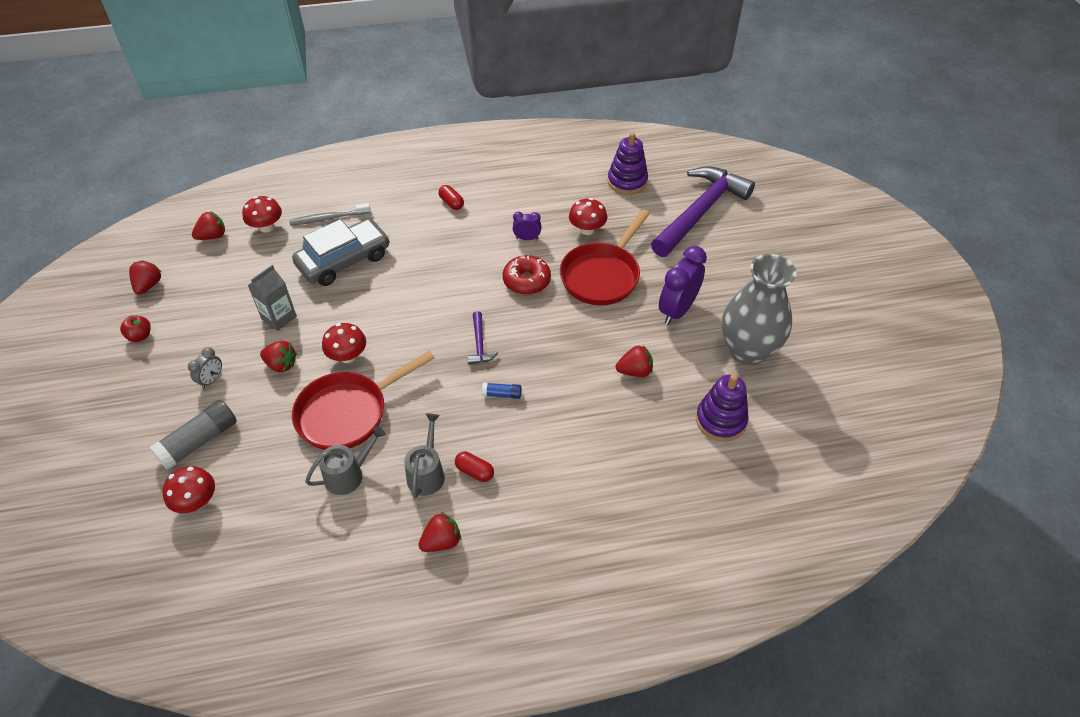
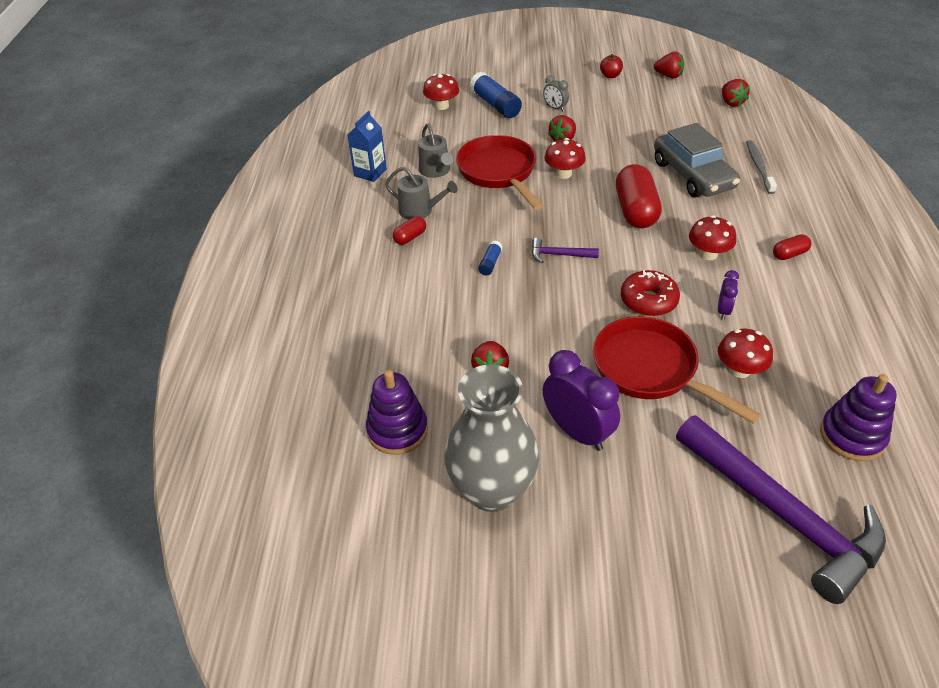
camera: 105 degrees right, 5 degrees down
grey glue stick [149,400,237,470] -> blue glue stick [470,72,522,118]
red mushroom [242,196,282,233] -> red mushroom moved to [689,215,736,260]
grey carton [248,265,297,331] -> none
red strawberry [418,512,461,552] -> none
none -> blue carton [347,111,387,182]
none -> red capsule [616,164,662,228]

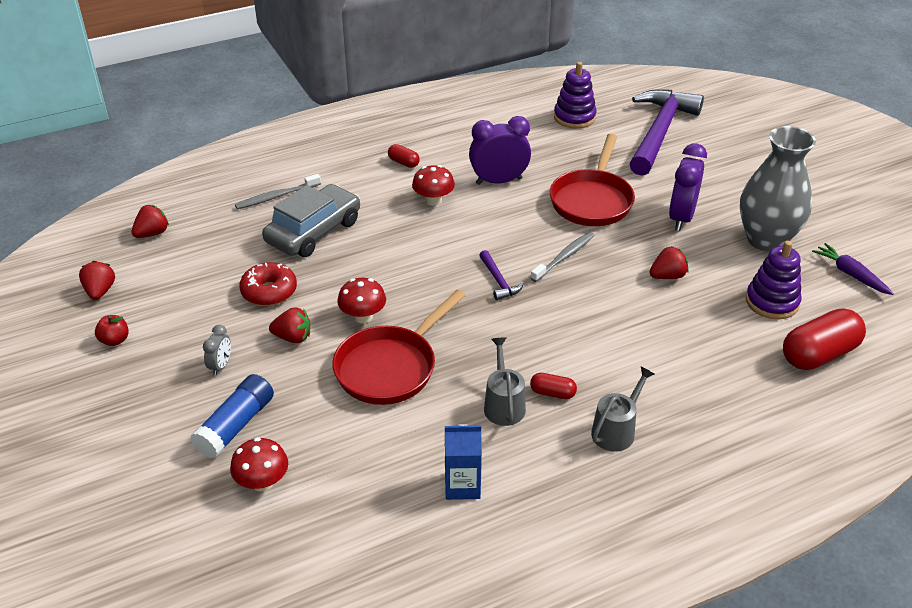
camera: 120 degrees left, 5 degrees down
grey watering can [418,123,453,178] -> grey watering can moved to [591,367,655,452]
blue glue stick [478,241,503,275] -> none
red capsule [616,164,662,228] -> red capsule moved to [783,308,866,370]
red donut [621,270,680,316] -> red donut moved to [239,262,297,306]
purple clock [718,270,739,320] -> purple clock [469,116,531,185], size x1.97
red mushroom [718,329,773,378] -> none
none -> grey toothbrush [531,232,595,282]
none -> purple carrot [812,243,894,295]

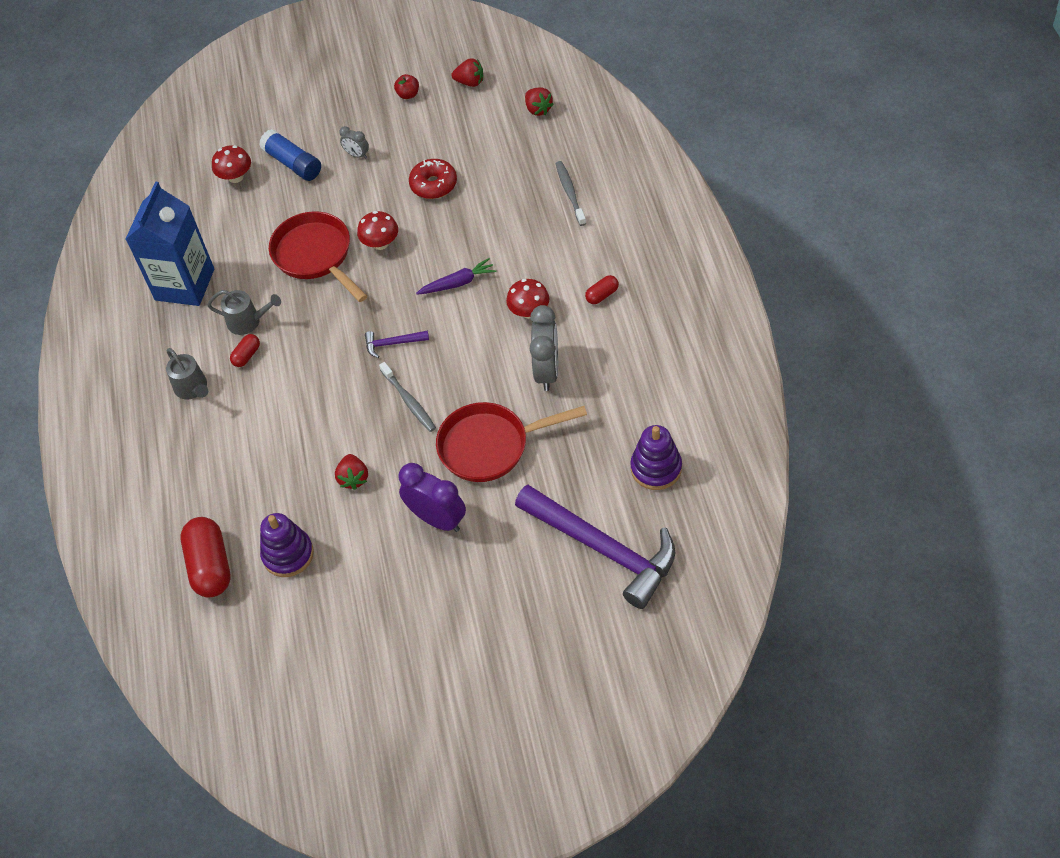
camera: 110 degrees right, 15 degrees up
grey car [262,184,360,257] -> none
red strawberry [269,307,310,343] -> none
blue carton [445,424,482,500] -> blue carton [126,181,214,306], size x1.93
purple clock [469,116,531,185] -> grey clock [530,305,558,391]
red pan [550,134,635,226] -> red pan turned 45 degrees counterclockwise [436,402,587,482]
grey vase [740,126,816,252] -> none
purple carrot [812,243,894,295] -> purple carrot moved to [416,258,496,295]

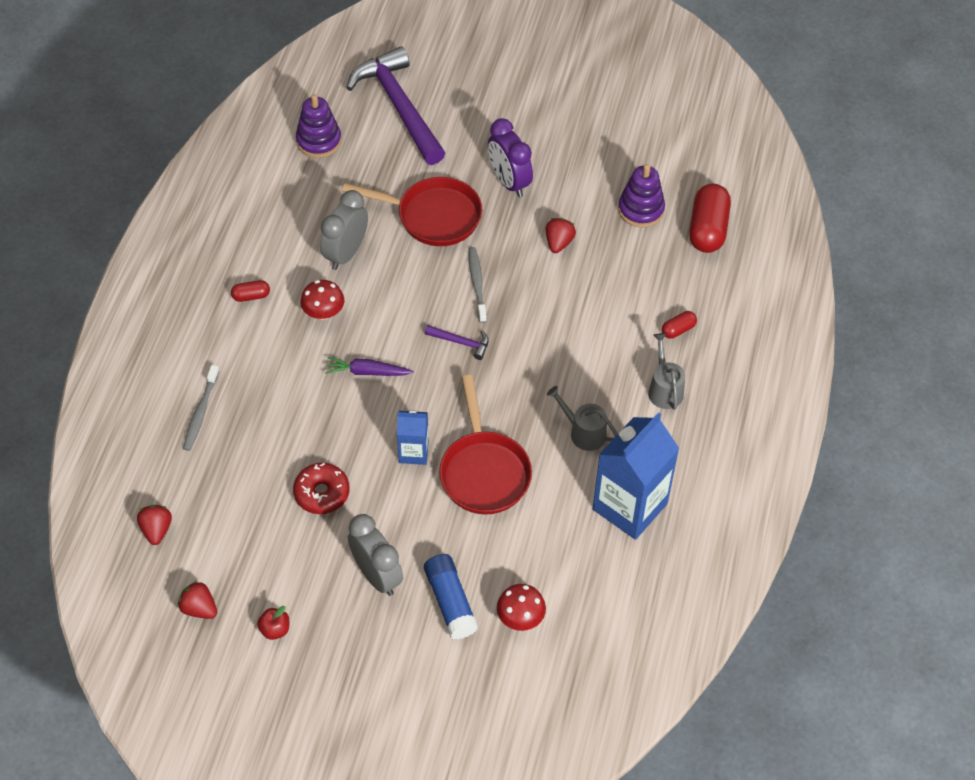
camera: 160 degrees left, 0 degrees up
red capsule [230,334,260,367] -> red capsule moved to [662,311,697,339]
grey clock [339,126,369,159] -> grey clock [348,514,403,596], size x1.97
red mushroom [357,211,398,250] -> blue carton [397,410,429,465]

